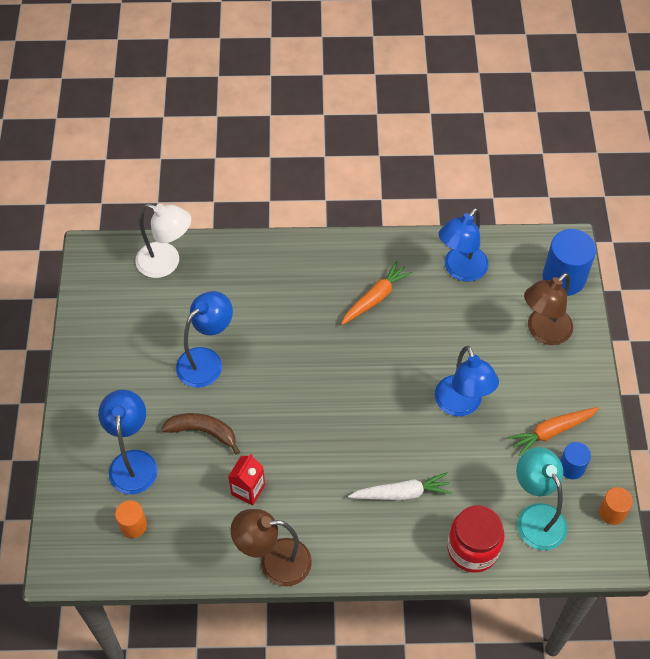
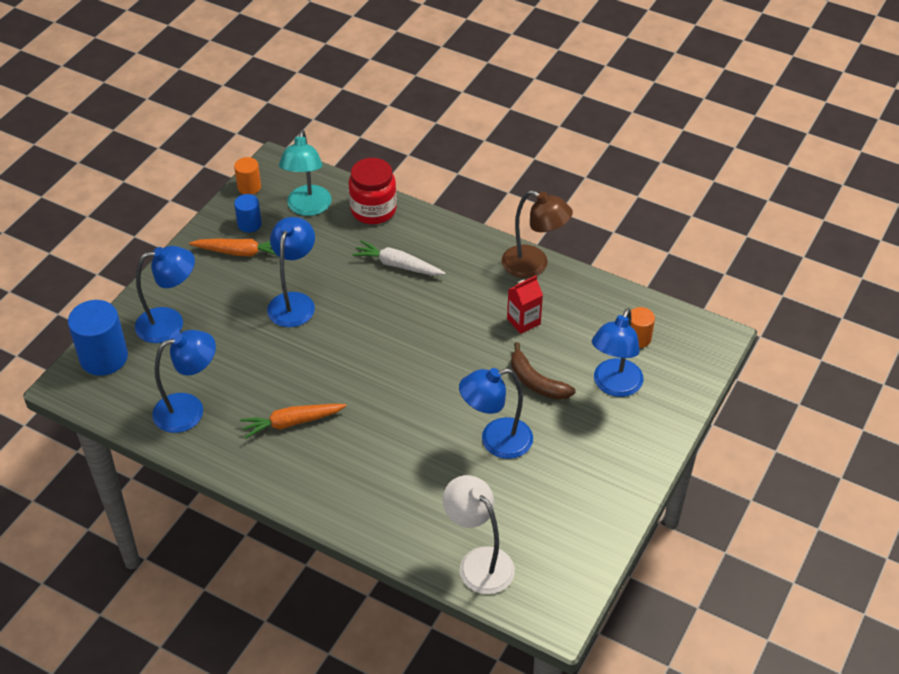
camera: 150 degrees left, 10 degrees down
brown lamp [524,273,573,345] -> blue lamp [135,246,195,343]

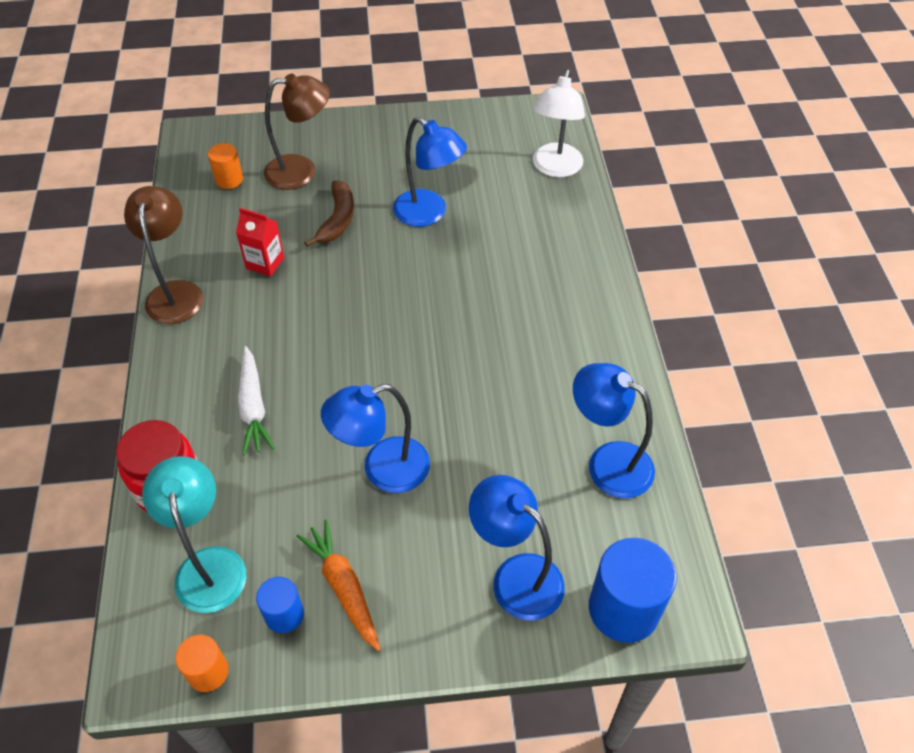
camera: 125 degrees left, 5 degrees up
orange carrot [240,404,347,439] -> none
turquoise lamp [279,130,332,216] -> turquoise lamp turned 75 degrees counterclockwise [142,456,246,613]
blue lamp [592,308,644,397] -> brown lamp [264,73,330,190]

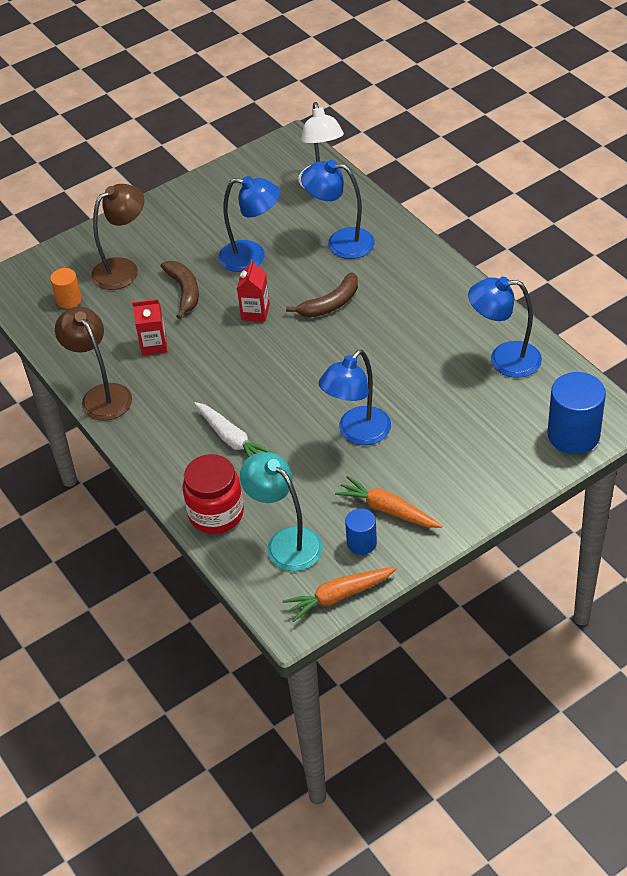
camera: 25 degrees left, 5 degrees down
orange cylinder [175,635,229,692] -> orange carrot [282,567,397,622]
blue lamp [469,475,565,621] -> blue lamp moved to [301,160,375,259]
none -> red carton [237,259,270,322]
none -> brown banana [286,273,358,317]

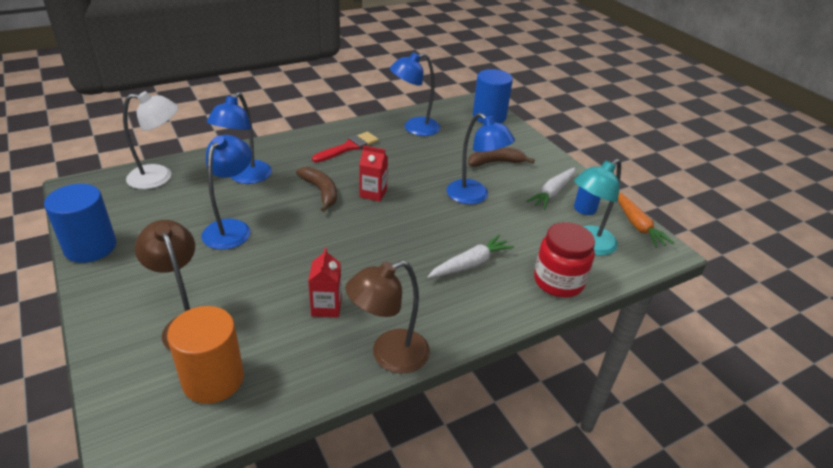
camera: 90 degrees left, 10 degrees down
orange cylinder [50,268,82,309] -> orange cylinder [167,306,244,404], size x1.82
brown banana [161,261,199,319] -> brown banana moved to [468,147,535,167]
red carton [237,259,270,322] -> red carton moved to [359,145,388,202]
orange carrot [335,476,442,528] -> white carrot [526,167,575,210]
blue lamp [468,277,542,378] -> blue lamp turned 60 degrees clockwise [390,52,440,136]
none -> blue cylinder [44,184,116,263]
none -> red brush [312,132,379,162]

